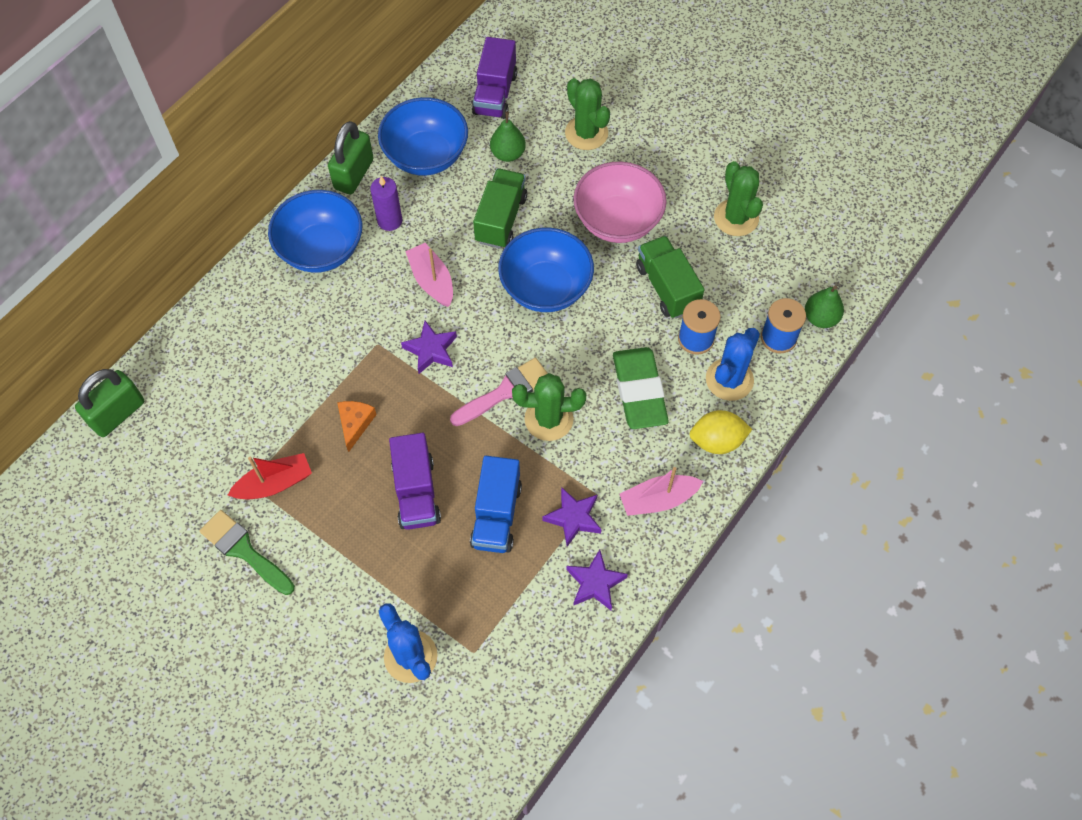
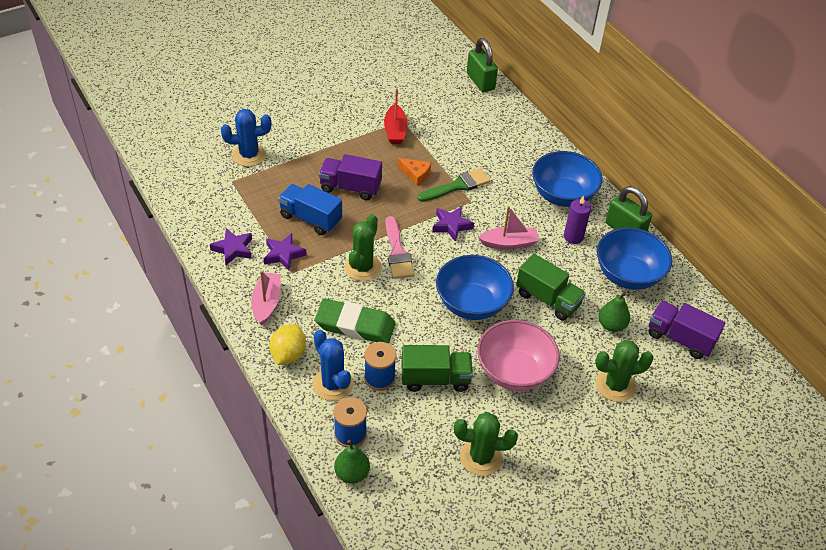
camera: 110 degrees right, 15 degrees down
green brush [199,510,295,595] -> green brush moved to [417,168,490,202]

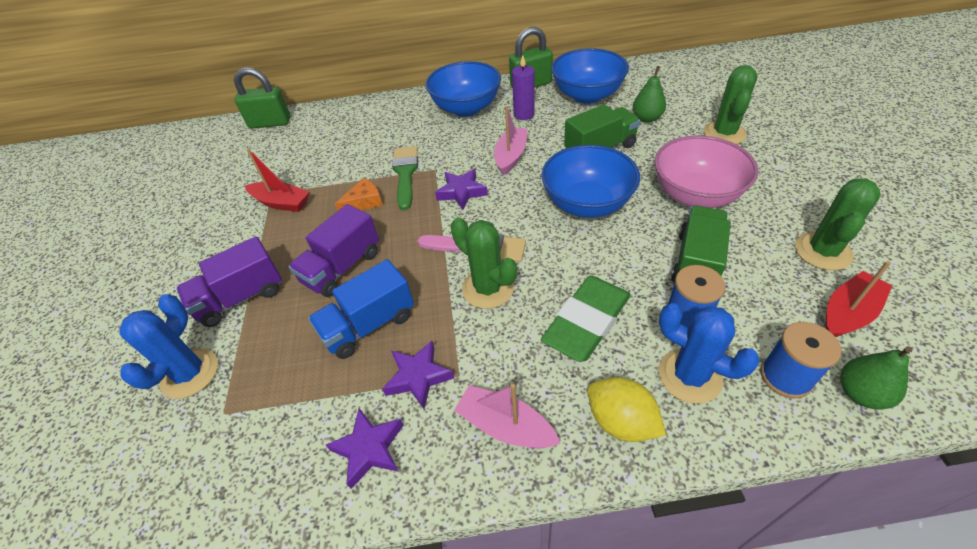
camera: 60 degrees left, 0 degrees up
blue cactus [312,330,353,401] -> blue cactus turned 45 degrees clockwise [659,303,760,404]
purple truck [649,301,725,359] -> purple truck moved to [176,236,282,327]
none -> red boat [826,261,892,337]

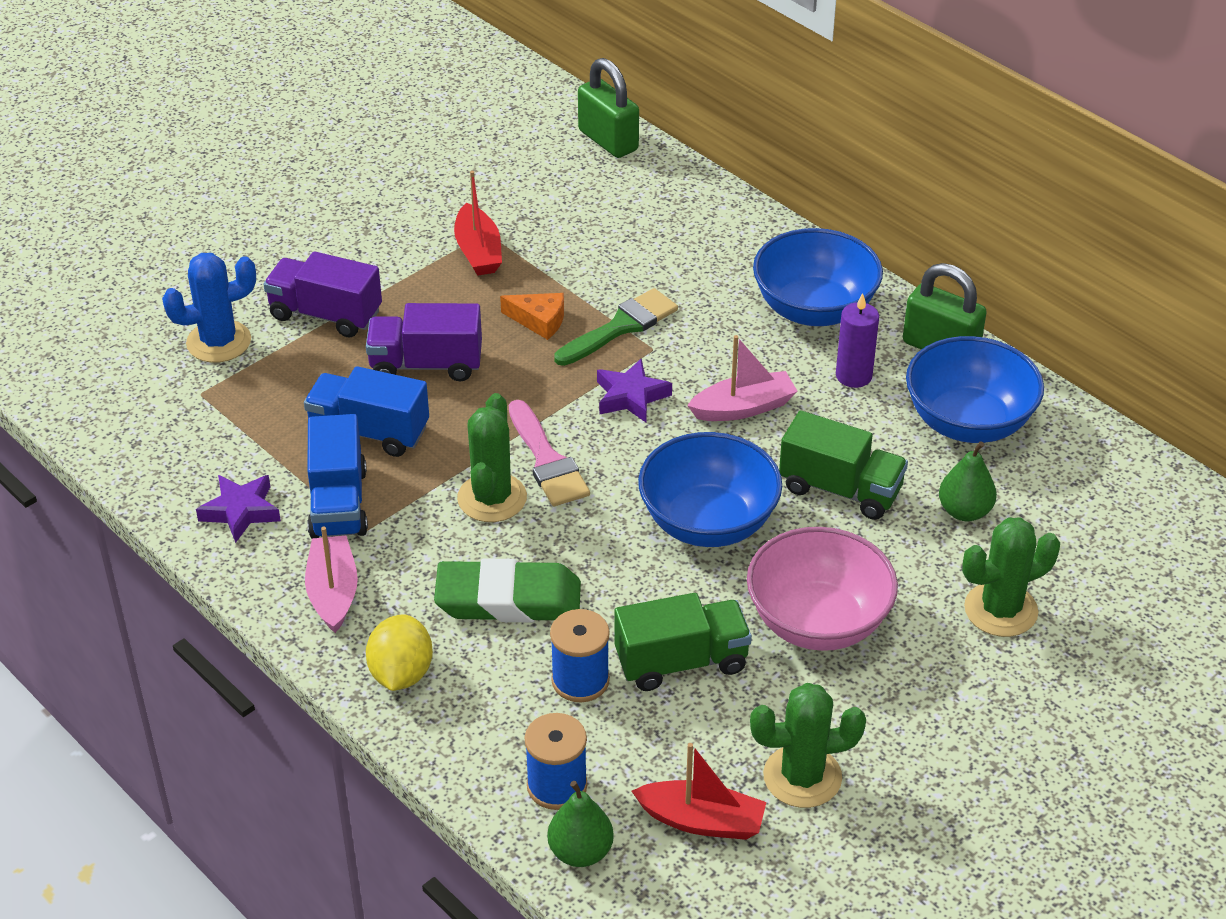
camera: 50 degrees right, 5 degrees down
purple star [382,341,454,409] -> blue truck [307,414,368,538]
blue cactus [659,303,760,404] -> none

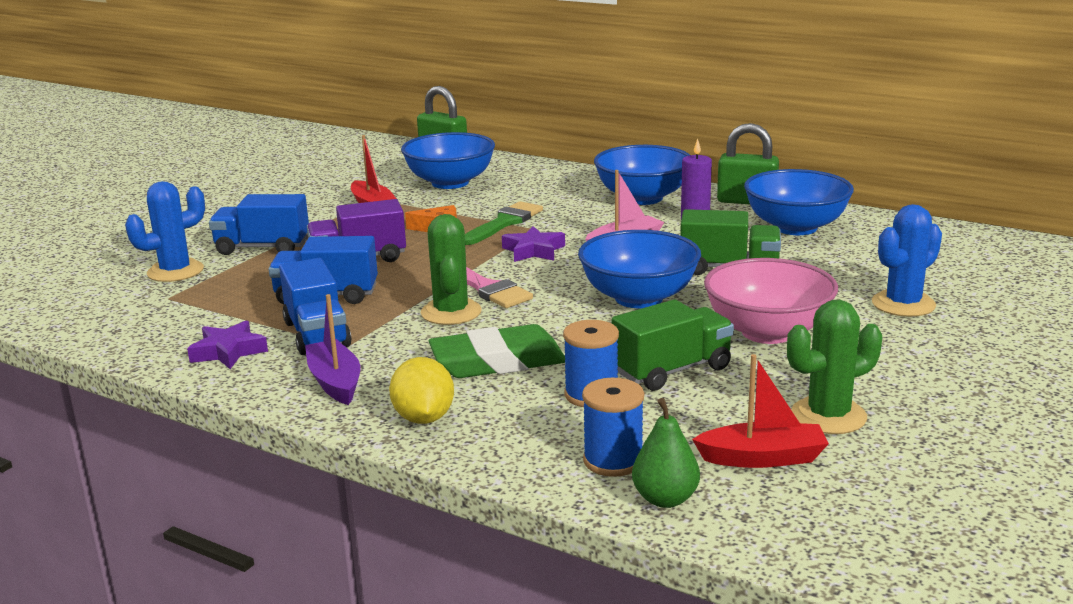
camera: 15 degrees left, 20 degrees down
purple truck [263,251,382,337] -> blue truck [209,194,309,255]
pink boat [305,527,358,633] -> purple boat [305,294,360,405]
green pear [939,441,997,521] -> none
green cactus [962,518,1060,637] -> blue cactus [872,204,942,317]
none -> blue bowl [401,132,495,189]

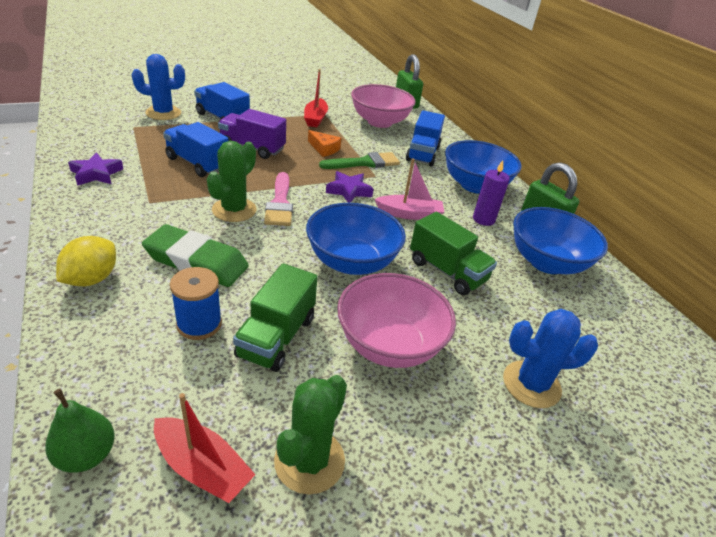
camera: 30 degrees right, 15 degrees up
blue truck [279,258,352,355] -> blue truck moved to [406,110,445,166]
purple boat [305,294,360,405] -> none
blue bowl [401,132,495,189] -> pink bowl [351,84,416,128]
blue spool [582,378,644,477] -> none
green truck [612,299,734,391] -> green truck turned 105 degrees clockwise [233,263,317,372]
green cactus [787,300,882,434] -> green cactus turned 75 degrees counterclockwise [274,375,347,494]

